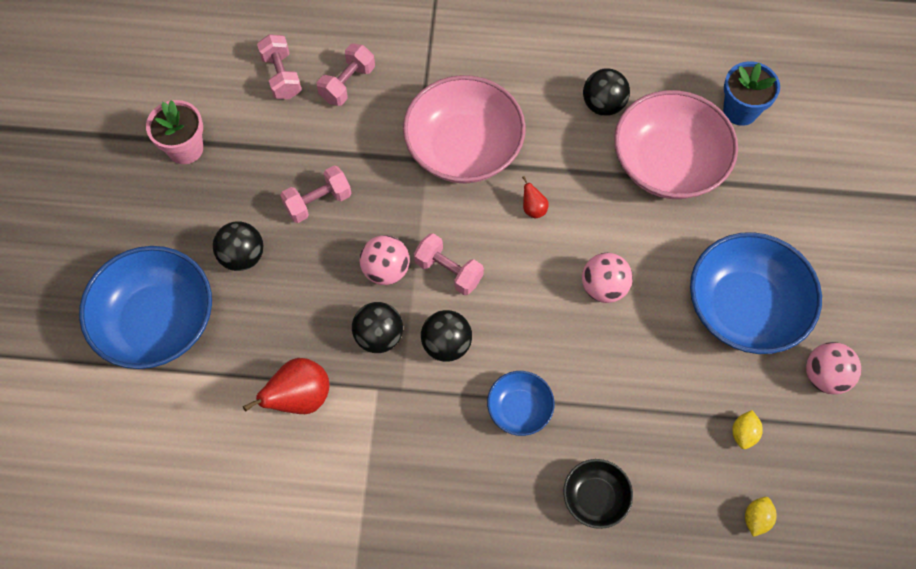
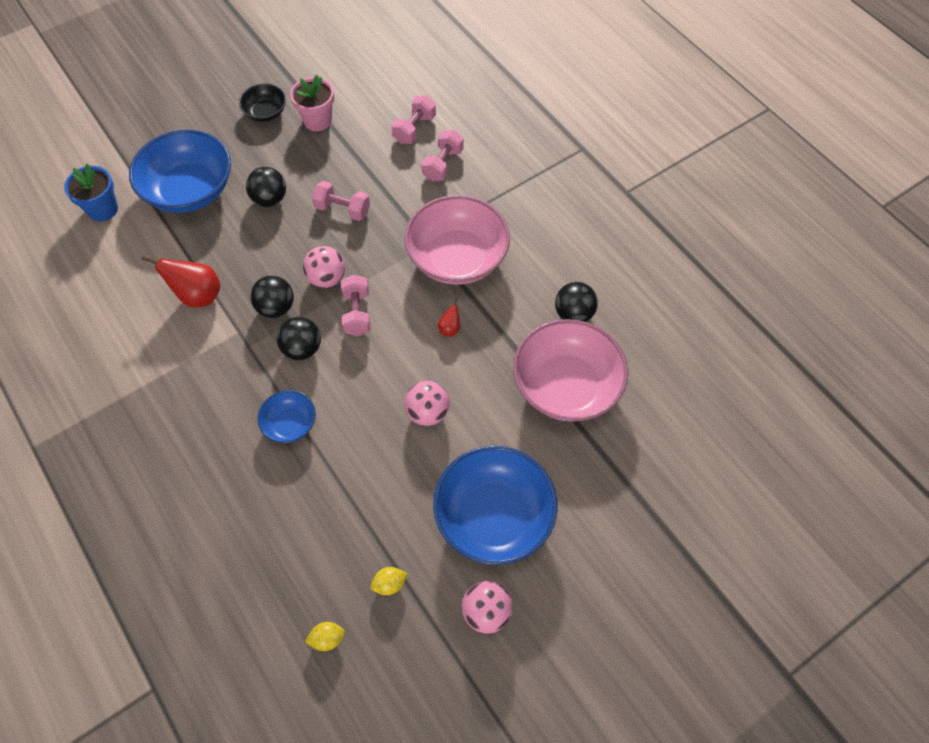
camera: 50 degrees right, 5 degrees down
pink dumbbell [317,44,375,106] -> pink dumbbell turned 60 degrees counterclockwise [422,130,464,181]
black bowl [563,459,633,529] -> black bowl moved to [239,83,286,122]
blue flower pot [723,61,780,126] -> blue flower pot moved to [64,164,118,221]

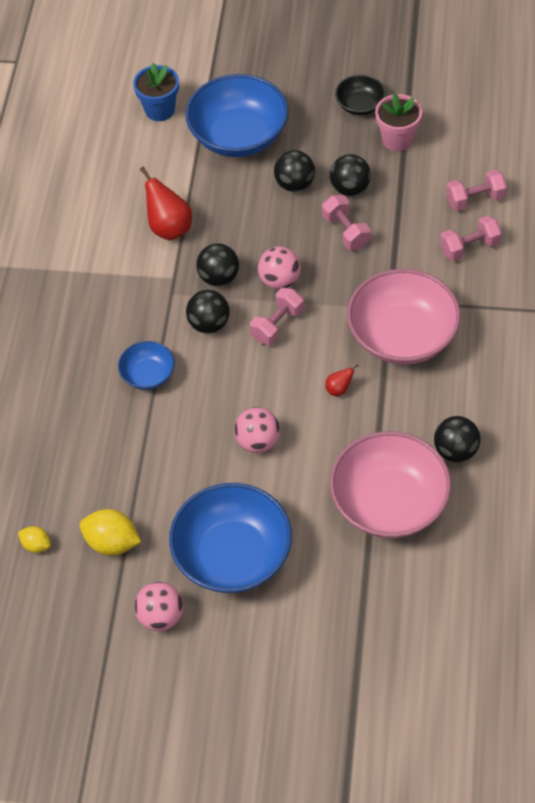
camera: 45 degrees right, 5 degrees down
yellow lemon [370,567,408,595] -> yellow lemon [80,509,141,556], size x1.75
none -> black ball [330,154,371,196]

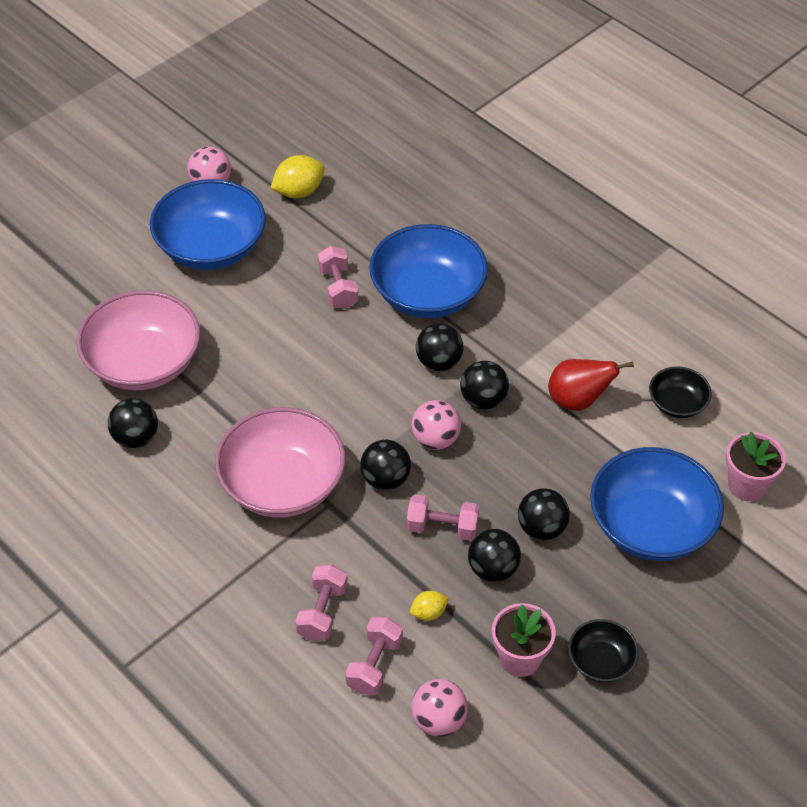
camera: 125 degrees right, 5 degrees down
yellow lemon [18,526,51,553] -> yellow lemon moved to [410,591,449,621]
blue bowl [118,341,175,390] -> blue bowl [369,224,488,318], size x1.99
blue flower pot [133,63,179,121] -> pink flower pot [726,432,786,501]
pink ball [234,407,280,453] -> pink ball moved to [411,679,468,737]
pink dumbbell [250,288,304,345] -> pink dumbbell moved to [318,246,358,309]
red pear [325,364,359,396] -> none
none -> black ball [360,440,411,490]
none -> black bowl [649,366,712,418]

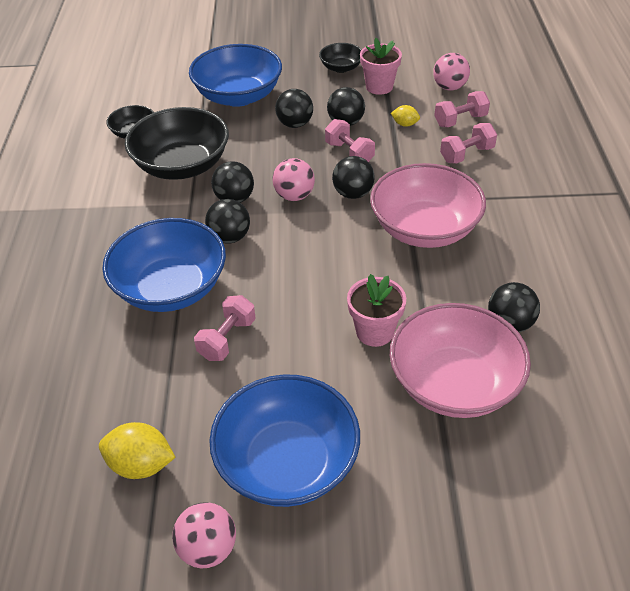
camera: 135 degrees left, 5 degrees down
red pear [548,359,634,411] -> black bowl [125,107,229,180]
pink flower pot [726,432,786,501] -> pink flower pot moved to [347,274,406,347]

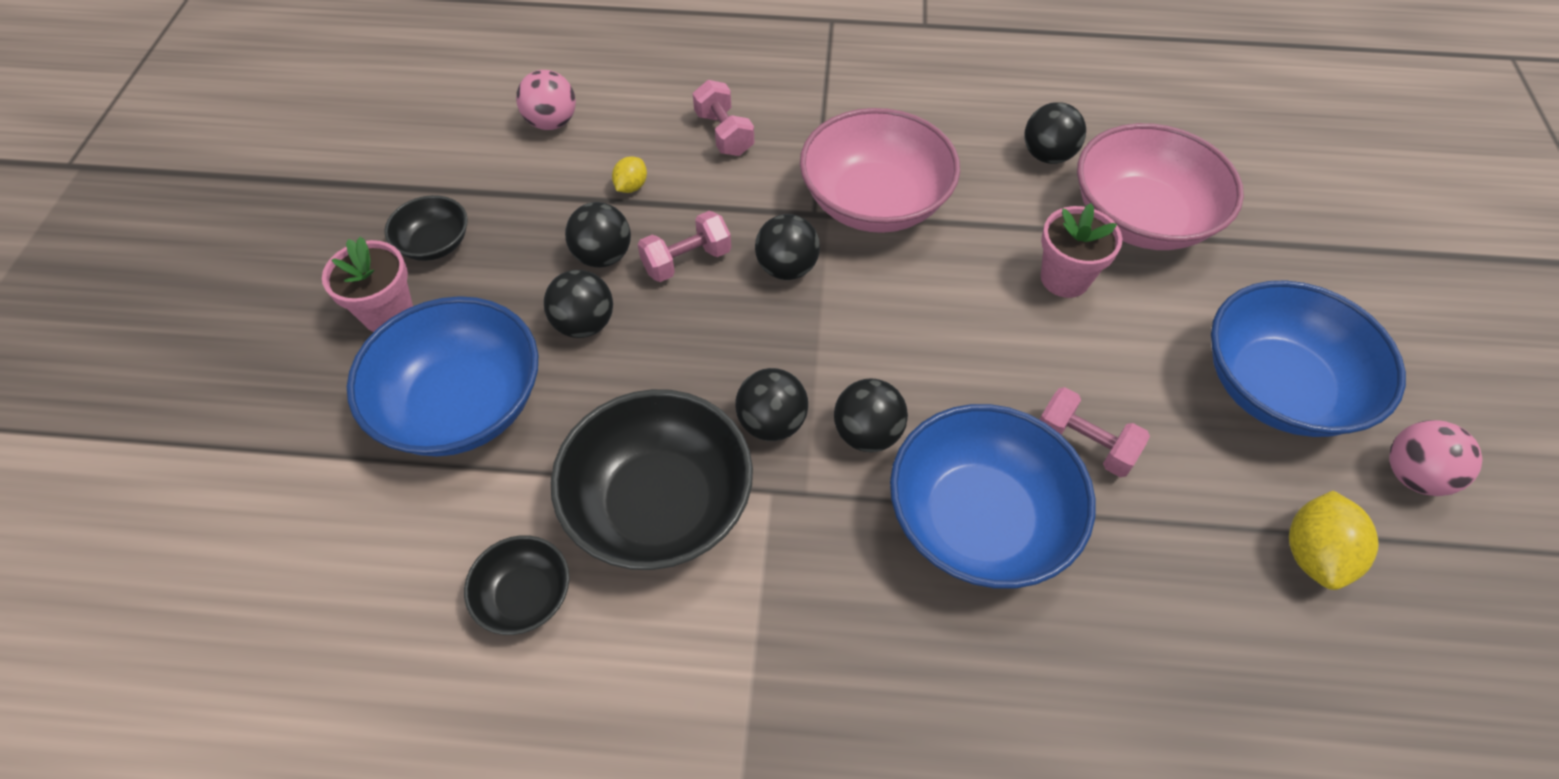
camera: 85 degrees left, 10 degrees up
pink ball [272,158,315,201] -> none
pink flower pot [360,37,402,95] -> pink flower pot moved to [322,237,413,332]
pink dumbbell [434,91,490,127] -> none

